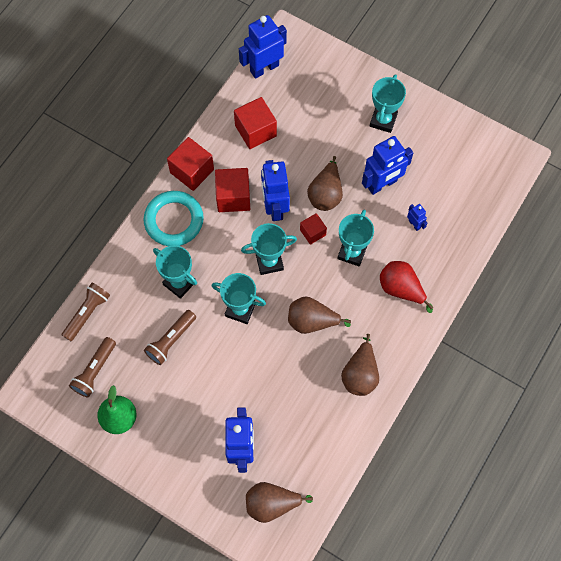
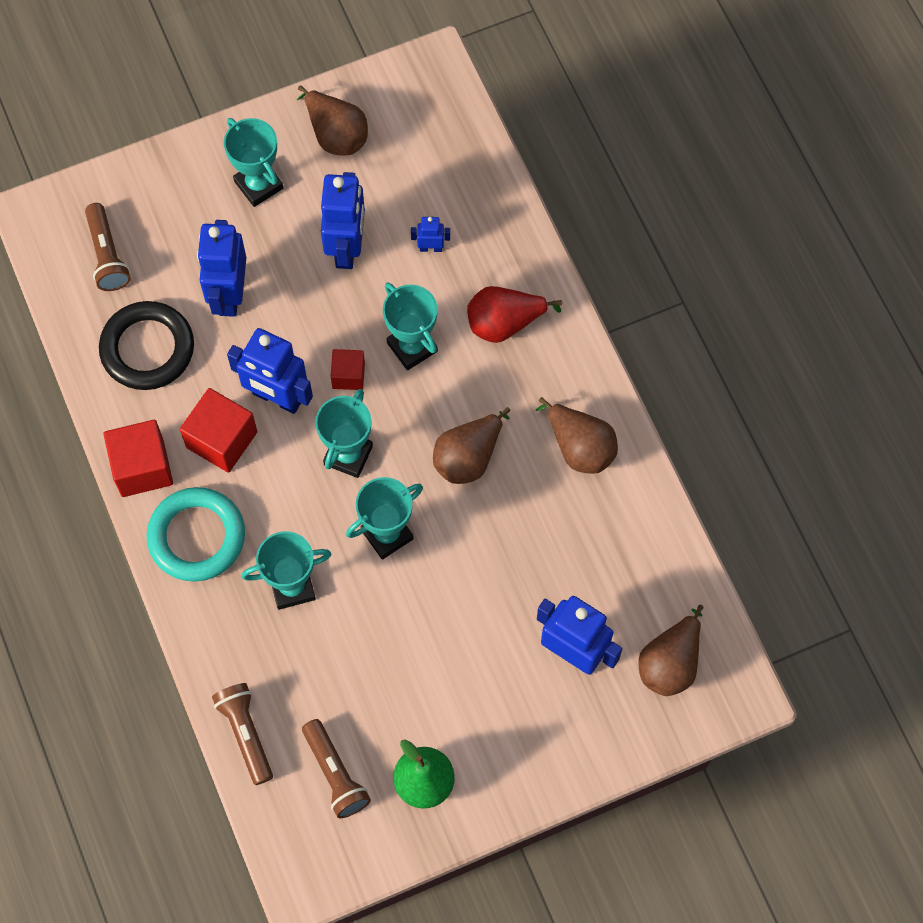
camera: 55 degrees left, 0 degrees up
brown flashlight [144,310,196,365] -> brown flashlight moved to [85,203,130,291]
red cube [234,97,277,149] -> black ring [99,301,194,390]
blue robot [239,15,287,79] -> blue robot moved to [197,220,246,317]
brown pear [307,156,343,211] -> brown pear moved to [297,85,368,156]

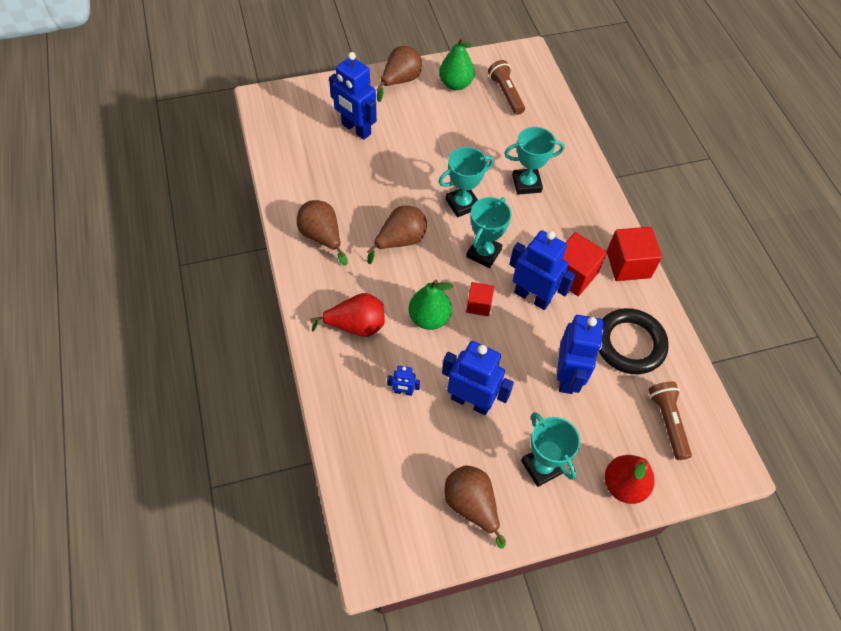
camera: 175 degrees left, 10 degrees down
turquoise ring [146,487,245,582] -> none
brown flashlight [212,683,273,785] -> none
blue robot [321,172,365,269] -> blue robot turned 105 degrees clockwise [442,341,514,415]
turquoise trophy [383,282,438,370] -> green pear [409,280,453,330]
brown pear [638,605,704,696] -> brown pear moved to [376,46,422,102]
none -> red pear [605,455,654,504]

